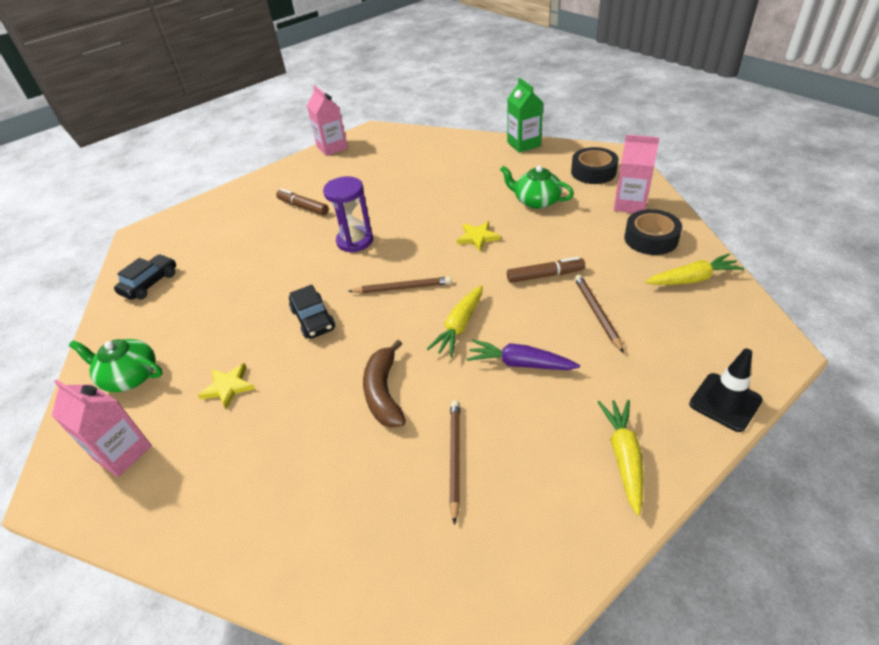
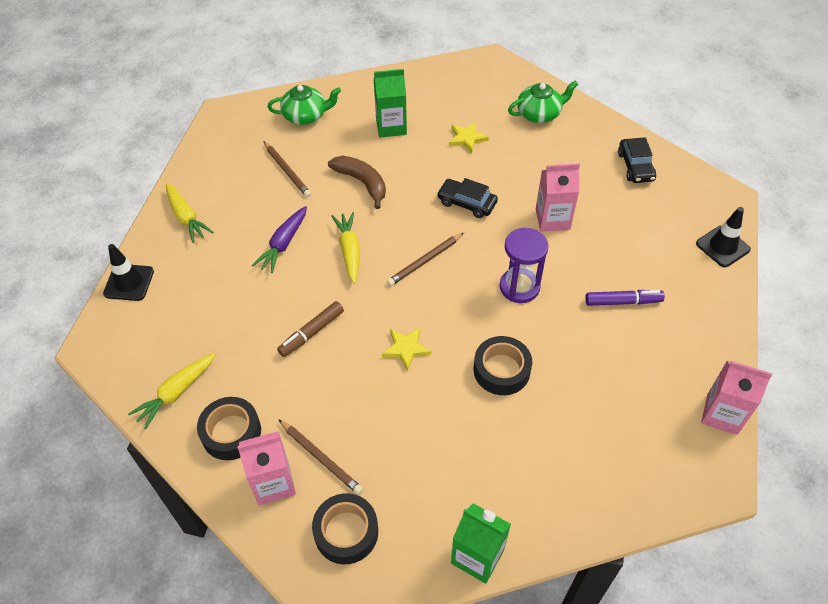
camera: 140 degrees right, 10 degrees up
pink carton [52,379,152,477] -> pink carton moved to [536,163,580,232]
brown marker [276,188,329,215] -> purple marker [585,290,665,306]
purple carrot [467,339,580,370] -> purple carrot turned 135 degrees clockwise [252,206,307,273]
green teapot [500,165,574,209] -> green teapot moved to [267,85,341,125]
brown pencil [574,275,624,353] -> brown pencil moved to [278,419,363,494]
none -> green carton [374,69,407,138]
none -> black tape [474,336,532,395]
none -> black traffic cone [696,207,751,267]

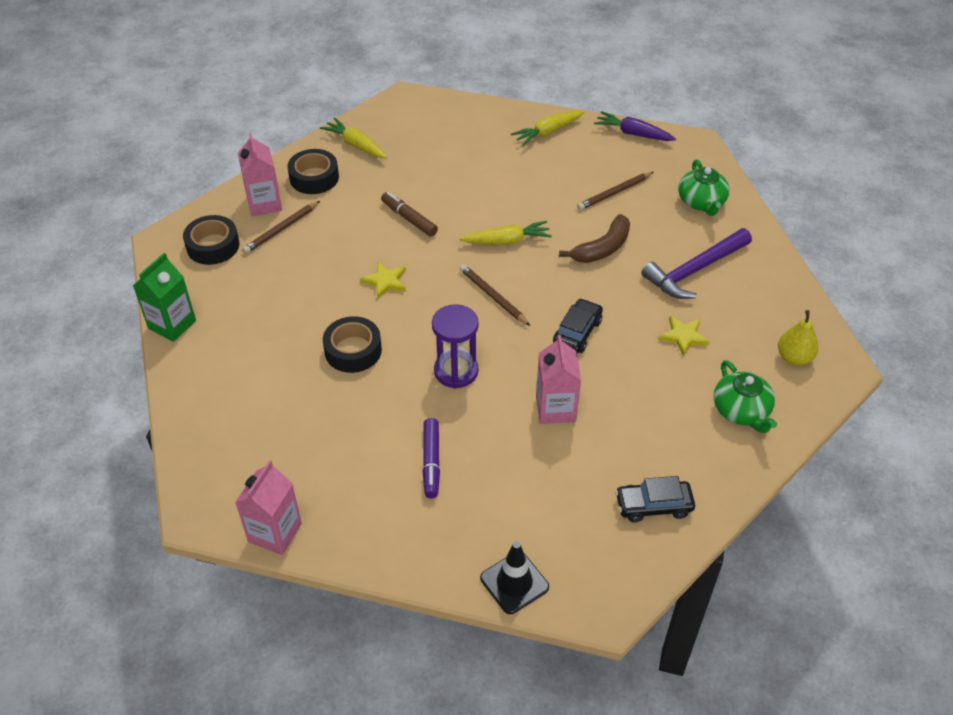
camera: 90 degrees right, 5 degrees down
black traffic cone [103,244,154,301] -> none
purple carrot [252,206,307,273] -> purple carrot moved to [594,111,676,141]
green carton [374,69,407,138] -> purple hammer [641,228,752,299]
none -> yellow pear [778,310,818,366]

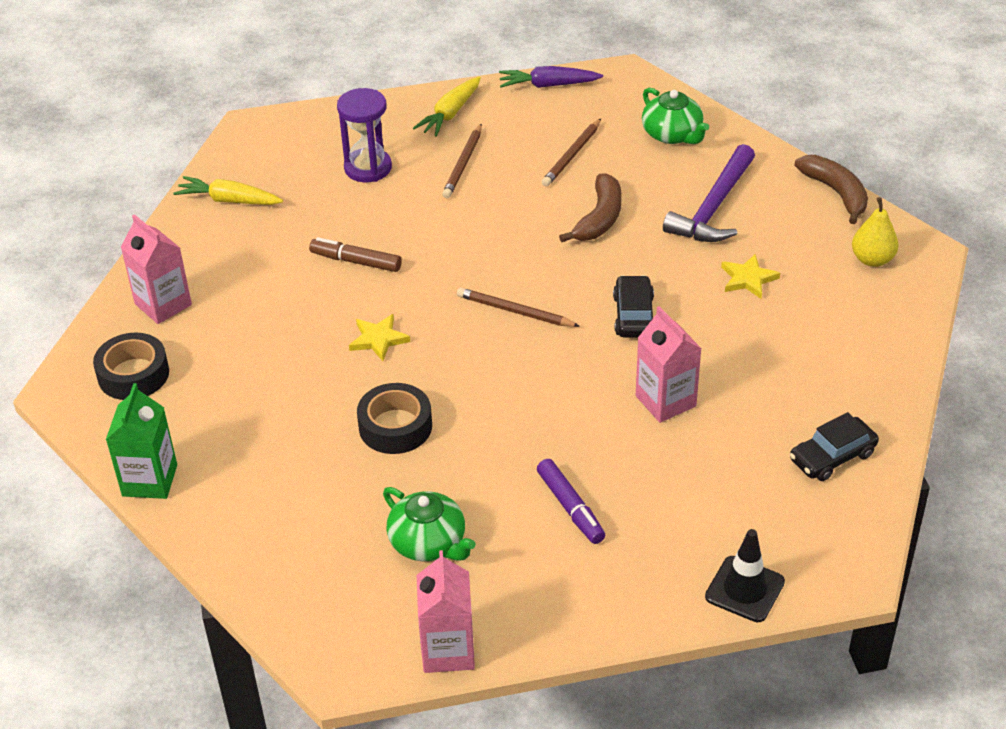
camera: 25 degrees left, 5 degrees down
brown pencil [242,201,320,254] -> brown pencil moved to [442,124,482,198]
black tape [287,149,339,194] -> none
purple hourglass [432,304,479,388] -> purple hourglass moved to [337,88,392,182]
yellow carrot [459,221,552,245] -> none
green teapot [713,360,777,433] -> green teapot moved to [383,487,476,561]
none -> brown banana [794,155,868,224]

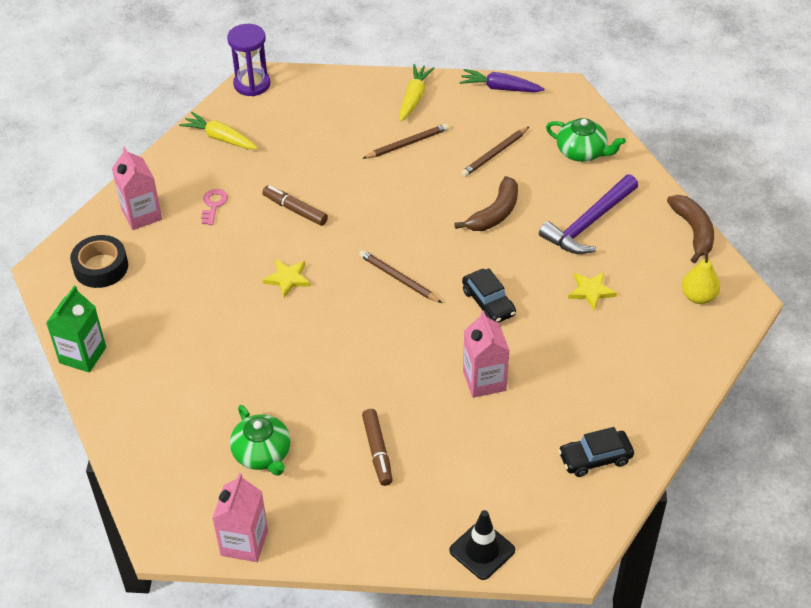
camera: 15 degrees right, 5 degrees up
purple hourglass [337,88,392,182] -> purple hourglass moved to [227,24,270,96]
black tape [357,383,432,454] -> none
yellow carrot [413,77,481,137] -> yellow carrot turned 150 degrees clockwise [399,64,435,121]
brown pencil [442,124,482,198] -> brown pencil turned 150 degrees counterclockwise [362,124,449,159]
purple marker [537,459,605,544] -> brown marker [362,409,393,486]
black car [613,275,654,337] -> black car turned 135 degrees clockwise [462,268,516,323]
green teapot [642,88,709,144] -> green teapot turned 45 degrees counterclockwise [546,118,626,162]
none -> pink key [201,189,228,225]

